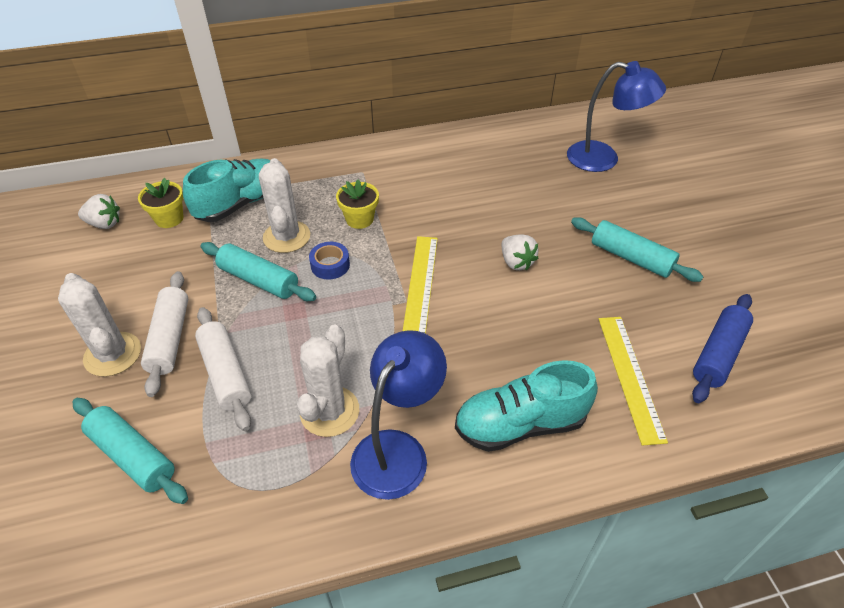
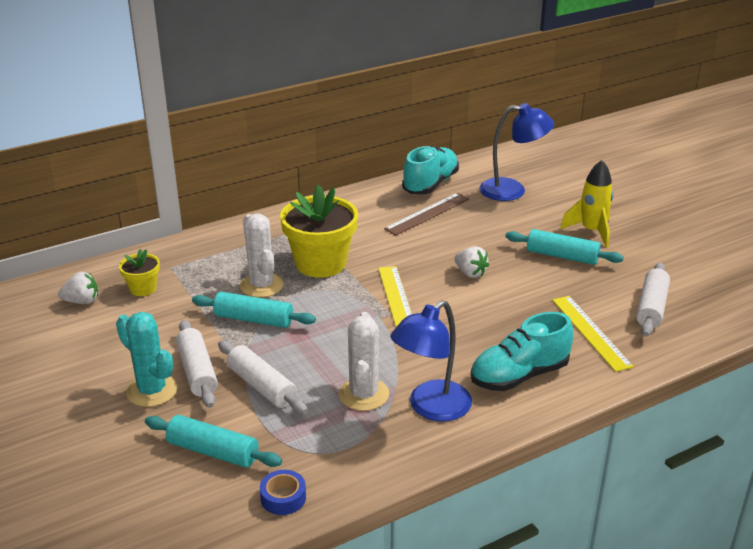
camera: 15 degrees left, 15 degrees down
white cactus [58,273,141,377] -> turquoise cactus [116,312,177,407]
turquoise shoe [183,159,271,222] -> turquoise shoe moved to [402,146,459,194]
blue tape [309,242,350,279] -> blue tape moved to [260,470,306,515]
yellow flower pot [336,179,379,229] -> yellow flower pot [280,185,358,278], size x2.00
blue lamp [350,330,447,500] -> blue lamp turned 150 degrees counterclockwise [390,300,472,422]
blue rolling pin [692,294,753,403] -> white rolling pin [636,263,670,336]
none -> brown ruler [384,193,469,235]
none -> yellow rocket [560,160,614,248]

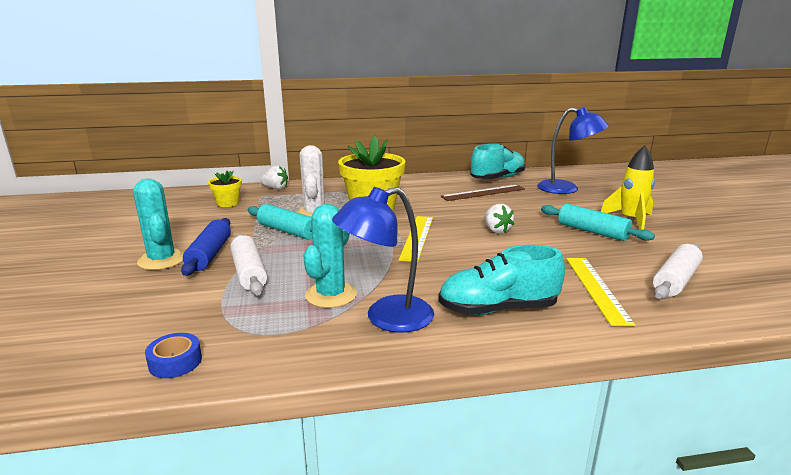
camera: 20 degrees right, 10 degrees down
white strawberry [58,272,98,304] -> white strawberry moved to [260,165,288,190]
turquoise rolling pin [145,415,282,468] -> none
white rolling pin [176,320,218,408] -> blue rolling pin [181,218,231,276]
white cactus [339,312,389,411] -> turquoise cactus [303,204,357,308]

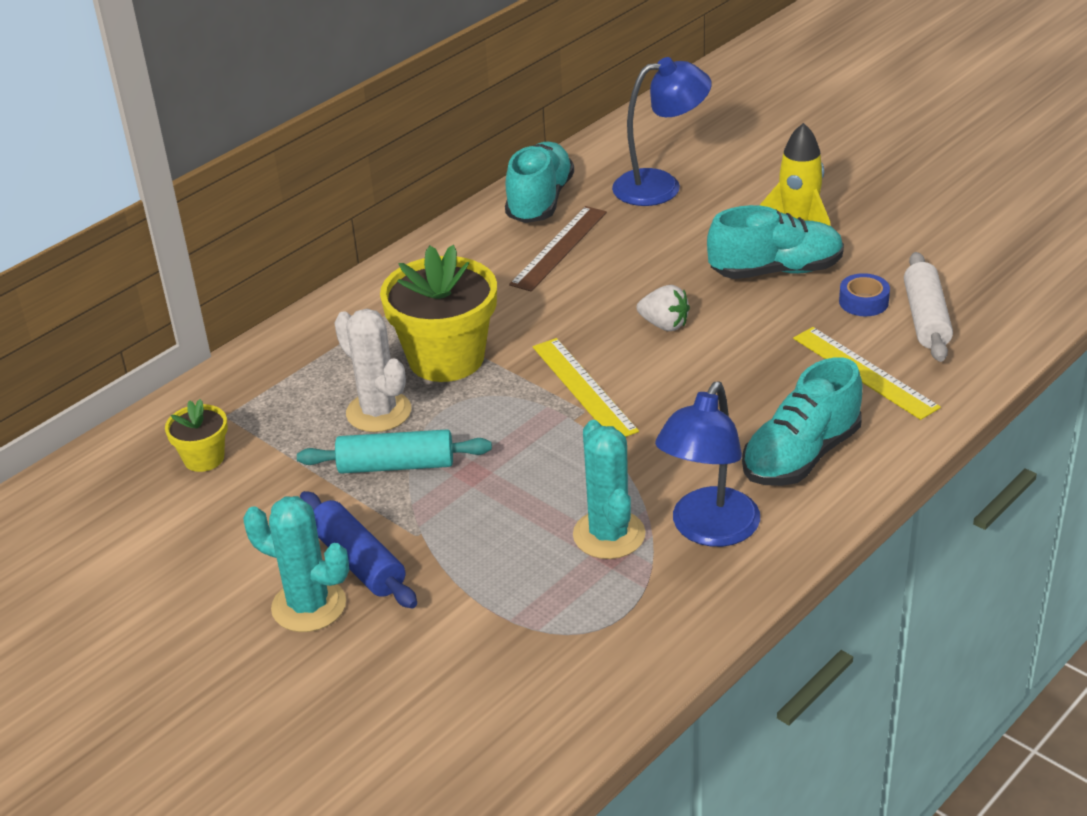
camera: 35 degrees left, 15 degrees up
blue tape [145,333,202,378] -> blue tape moved to [839,273,890,316]
white rolling pin [230,234,267,296] -> none
white strawberry [260,165,288,190] -> none
turquoise rolling pin [541,204,655,241] -> turquoise shoe [707,205,844,279]

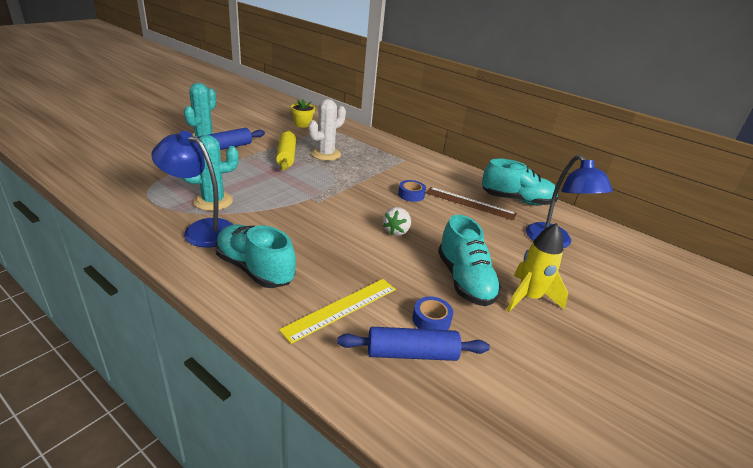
camera: 80 degrees right, 5 degrees down
turquoise rolling pin [297,429,492,474] -> yellow rolling pin [276,130,296,170]
yellow flower pot [380,245,497,382] -> none
yellow ruler [533,338,639,437] -> none
white rolling pin [904,252,953,362] -> blue rolling pin [337,327,490,361]
none -> blue tape [398,180,426,202]

